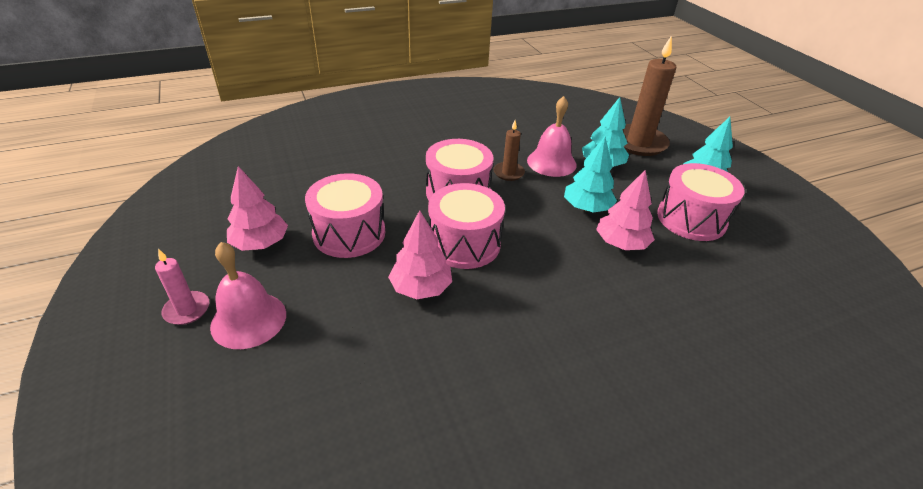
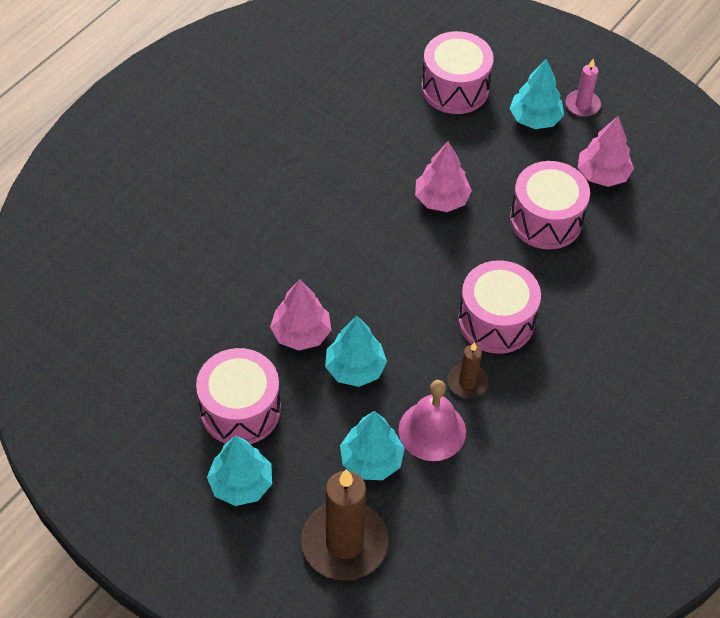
camera: 150 degrees right, 15 degrees up
pink bell [210,242,286,349] -> turquoise tree [510,59,564,129]
pink drum [428,183,505,269] -> pink drum moved to [421,31,494,114]

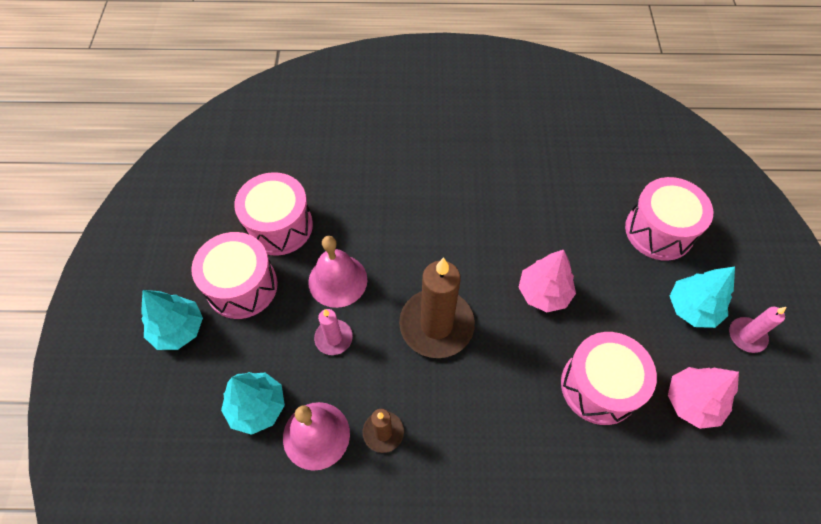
camera: 55 degrees right, 5 degrees up
pink tree [270,279,331,351] -> pink bell [308,236,367,308]
brown candle [301,469,388,581] -> brown candle moved to [399,257,475,358]
turquoise tree [325,316,387,387] -> pink candle [314,309,353,355]
pink drum [458,260,541,354] -> pink drum moved to [234,172,313,256]

